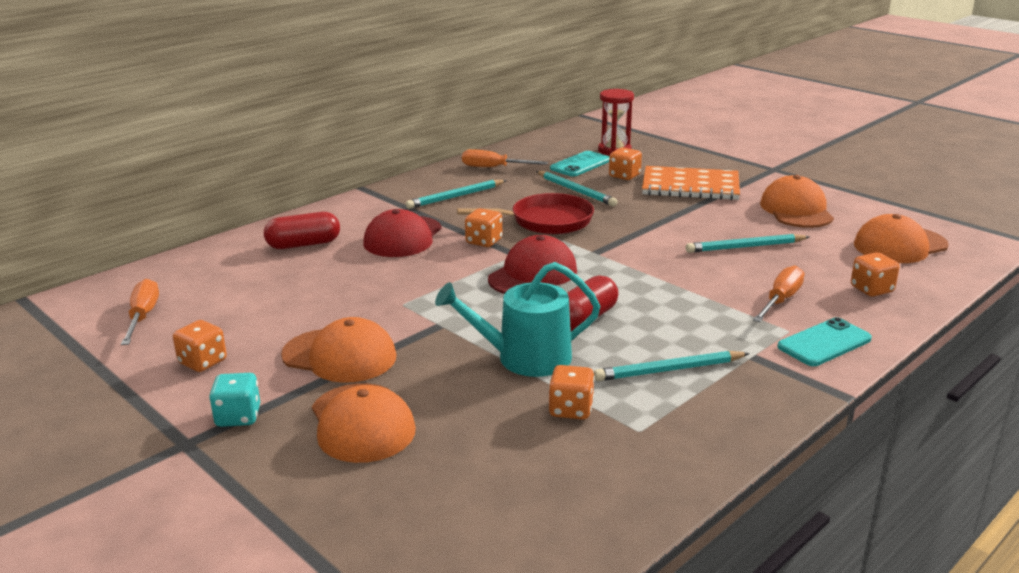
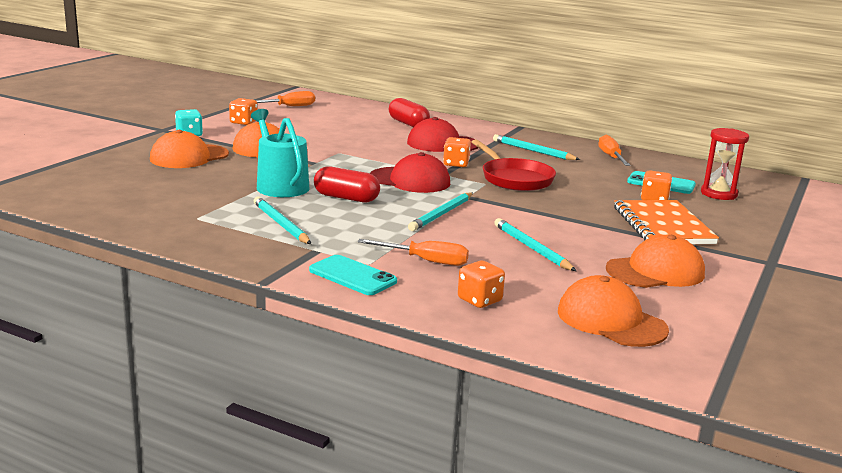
camera: 70 degrees right, 5 degrees down
turquoise pencil [536,171,618,206] -> turquoise pencil moved to [408,192,473,231]
orange dice [549,365,595,420] -> none

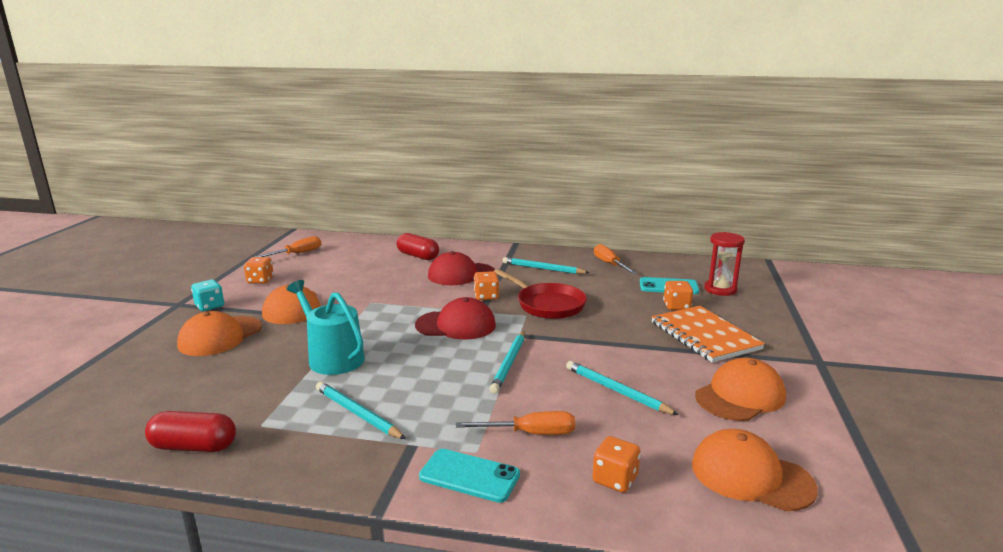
camera: 15 degrees left, 0 degrees up
red capsule [314,166,380,202] -> red capsule moved to [145,411,236,452]

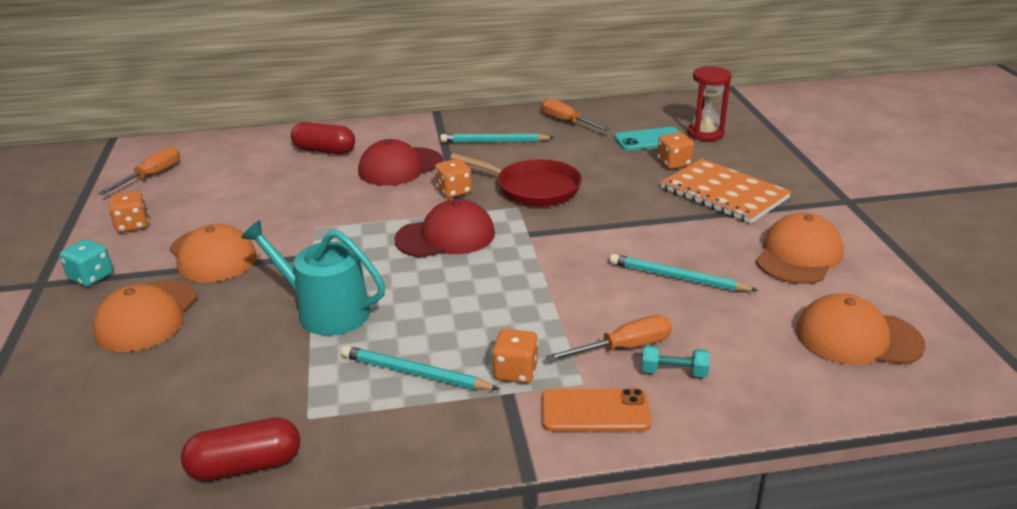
camera: 20 degrees left, 10 degrees up
turquoise phone [419,449,520,503] -> orange phone [542,388,652,432]
turquoise pencil [489,331,525,394] -> none
orange dice [592,436,641,493] -> orange dice moved to [492,329,538,383]
none -> turquoise dumbbell [642,345,710,377]

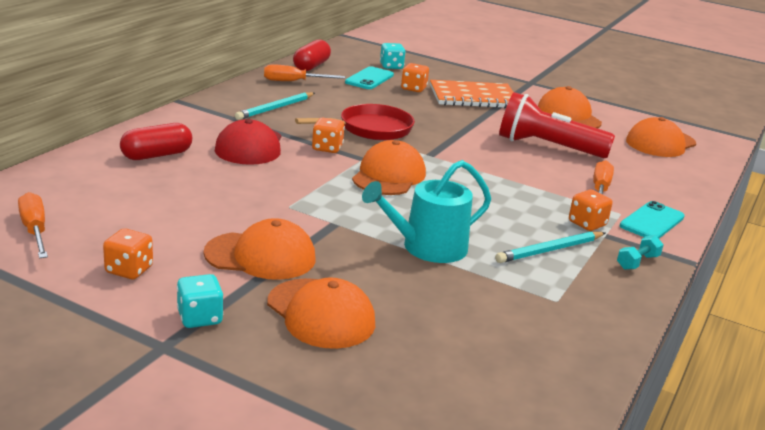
camera: 55 degrees left, 5 degrees down
red capsule [181,417,300,481] -> red capsule moved to [293,40,331,71]
red cap [394,199,495,258] -> orange cap [352,140,426,195]
orange phone [542,388,652,432] -> turquoise phone [620,201,685,238]
turquoise pencil [610,254,758,292] -> red flashlight [499,92,615,158]
turquoise dumbbell [642,345,710,377] -> turquoise dumbbell moved to [617,235,663,270]
red hourglass [687,66,731,141] -> turquoise dice [380,43,406,69]

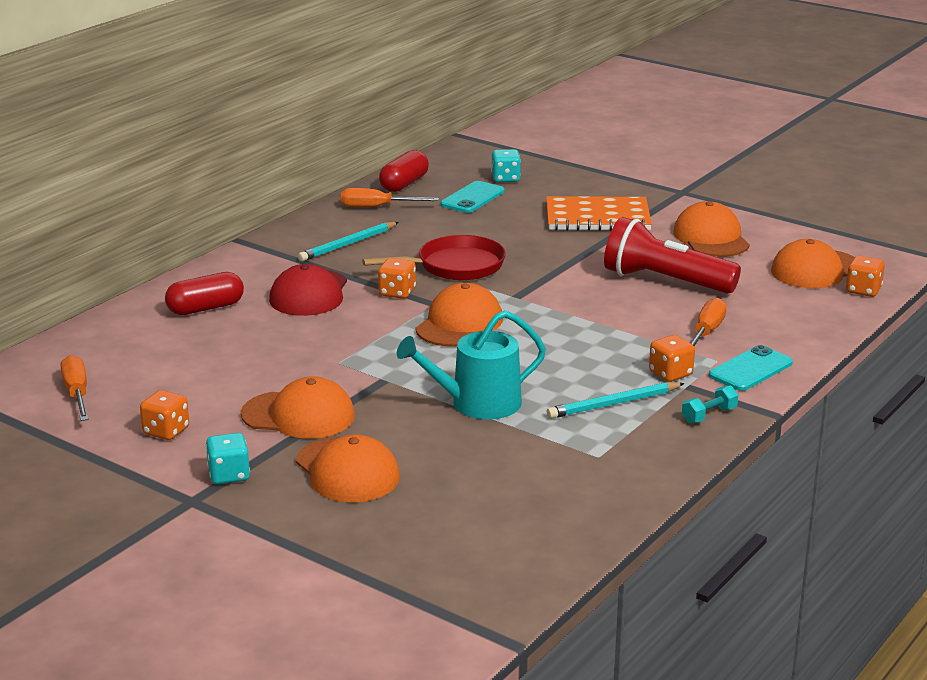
camera: 10 degrees right, 0 degrees up
orange dice [401,63,429,92] -> orange dice moved to [846,256,885,297]

